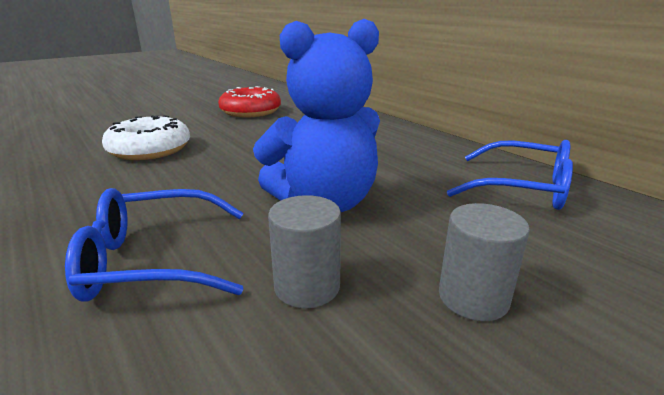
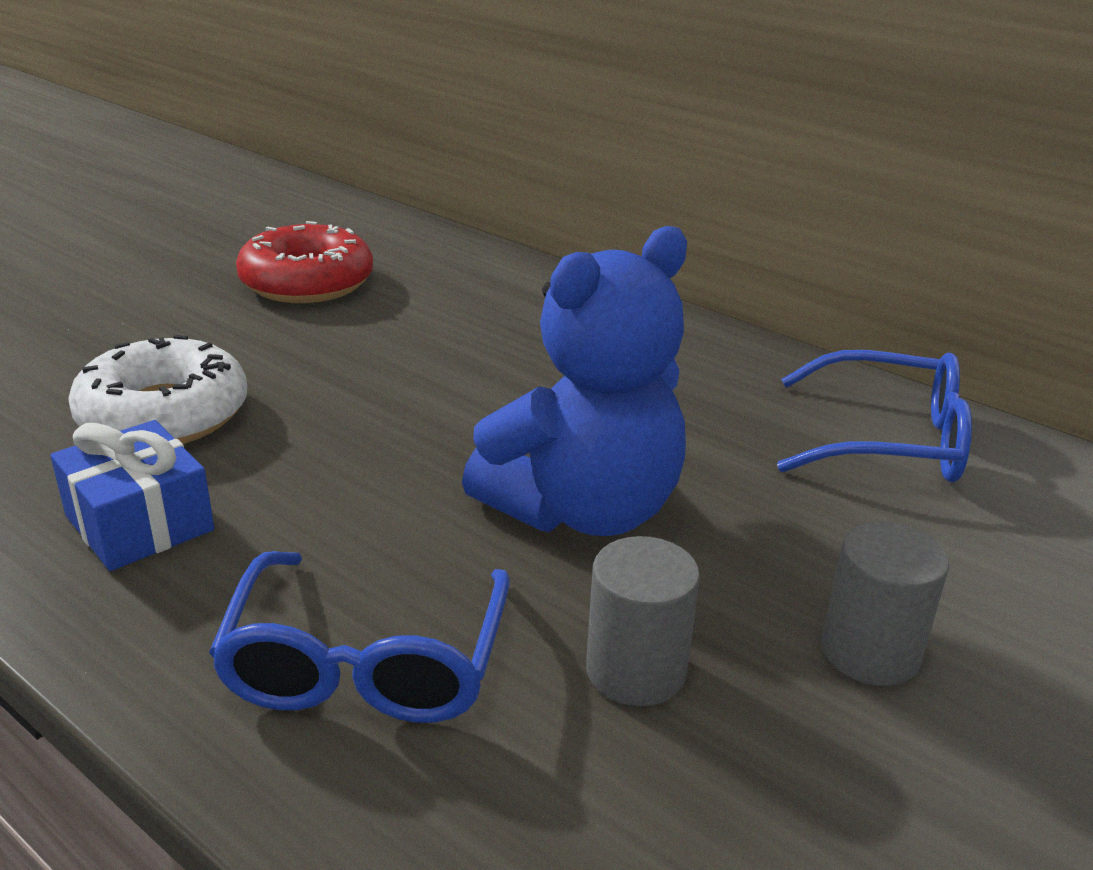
camera: 15 degrees left, 5 degrees up
blue glasses [65,188,243,302] -> blue glasses turned 60 degrees counterclockwise [209,551,510,723]
none -> blue gift [51,420,214,571]

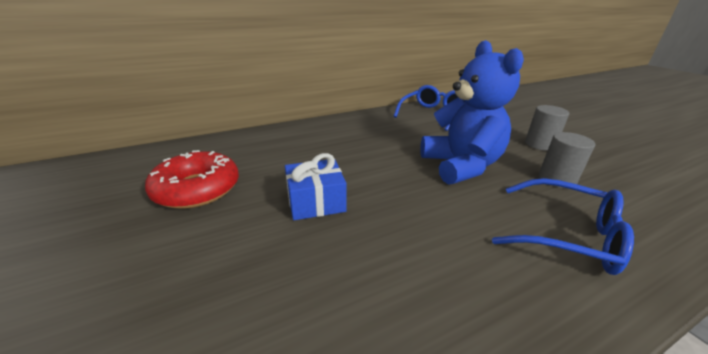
camera: 65 degrees left, 0 degrees up
blue gift [51,420,214,571] -> blue gift moved to [285,153,347,220]
white donut [68,335,247,444] -> none

